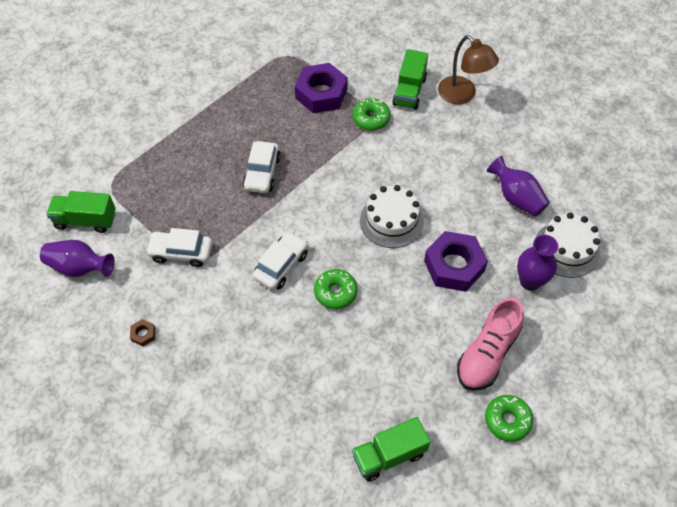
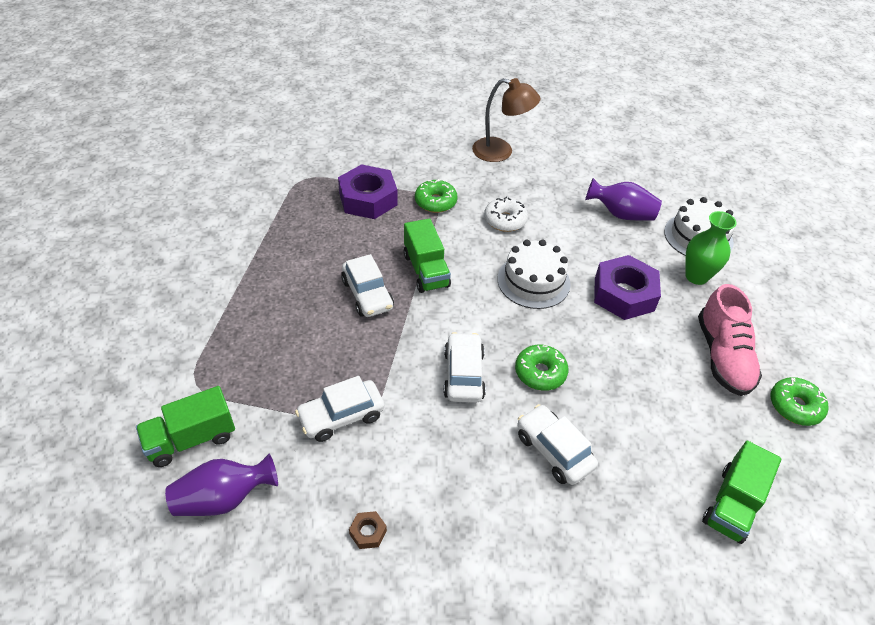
camera: 35 degrees left, 10 degrees down
green truck [392,49,428,110] -> green truck moved to [404,218,451,293]
purple vase [517,235,558,291] -> green vase [685,211,737,285]
none -> white donut [484,197,528,232]
none -> white car [517,404,598,485]

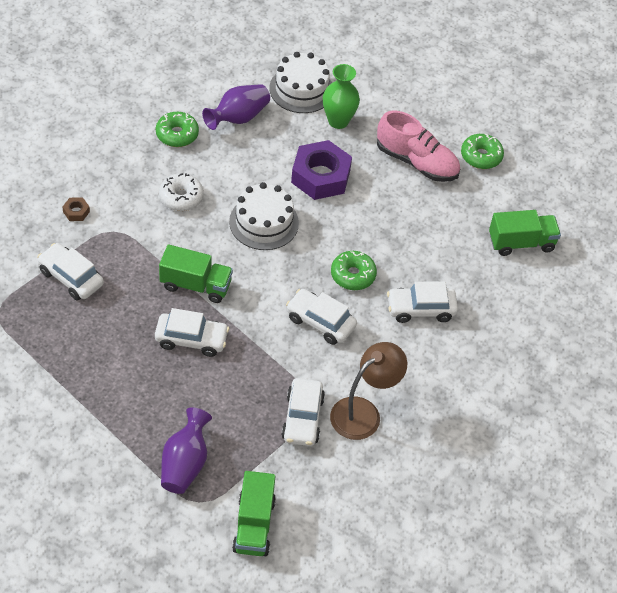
camera: 60 degrees left, 5 degrees up
purple vase [165,454,278,516] -> purple vase moved to [161,407,212,494]
purple nut [338,164,397,219] -> white car [37,243,104,301]
brown nut [349,511,387,549] -> brown nut moved to [63,197,90,221]
green donut [415,179,458,213] -> green donut moved to [156,112,199,147]
brown lamp [472,78,541,162] -> brown lamp moved to [330,342,407,440]
green truck [702,441,781,544] -> green truck turned 75 degrees counterclockwise [489,210,561,256]

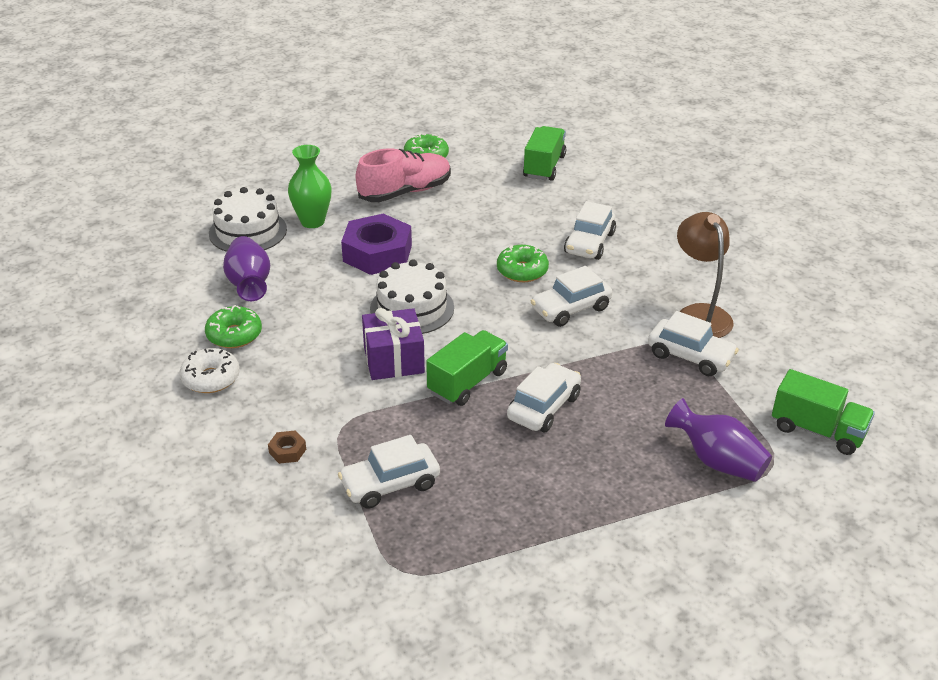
camera: 60 degrees left, 15 degrees down
white donut [159,173,204,211] -> white donut moved to [180,348,240,393]
none -> purple gift [362,308,425,380]

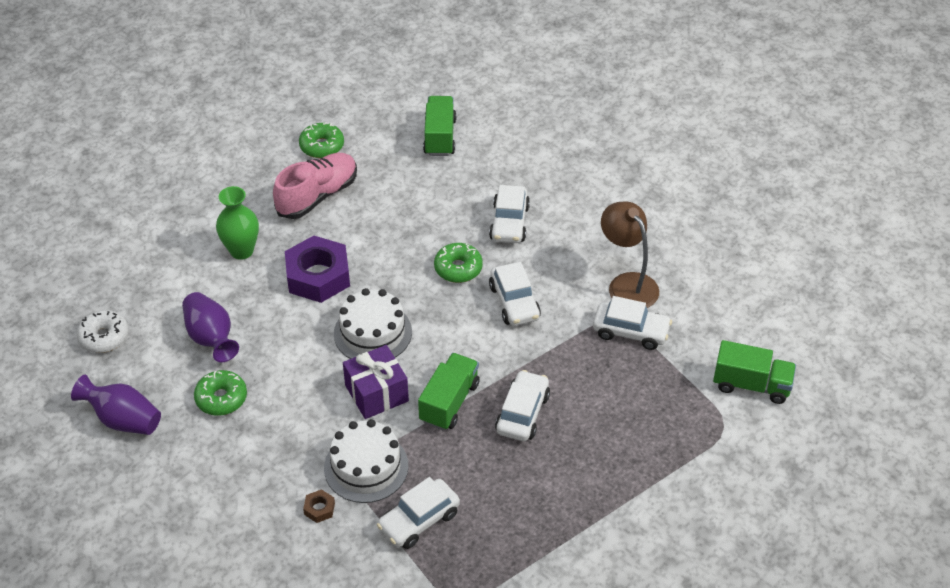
camera: 15 degrees left, 10 degrees up
white donut [180,348,240,393] -> white donut moved to [77,310,129,353]
white cake [209,187,287,252] -> white cake moved to [324,419,408,503]
white car [531,266,612,327] -> white car turned 60 degrees counterclockwise [489,262,541,326]
purple vase [665,398,772,482] -> purple vase moved to [71,375,161,435]

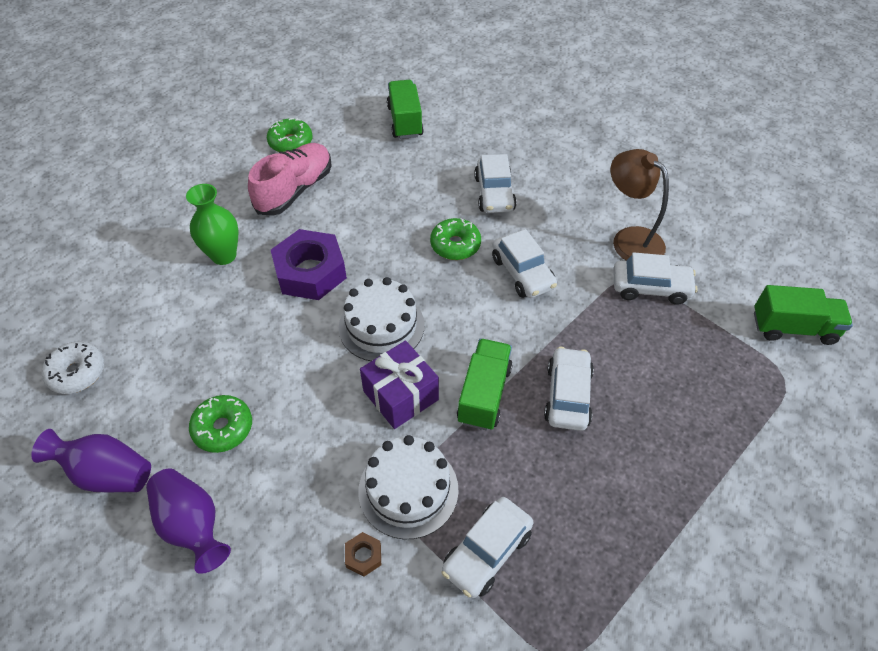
camera: 10 degrees left, 5 degrees up
purple vase [182,292,239,362] -> purple vase moved to [146,468,231,574]

